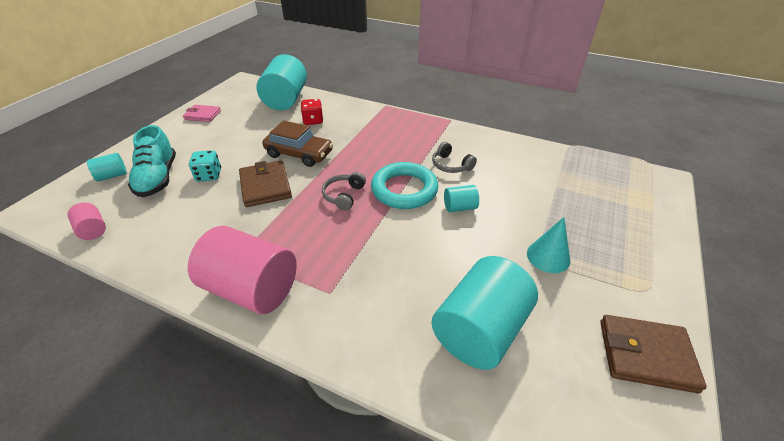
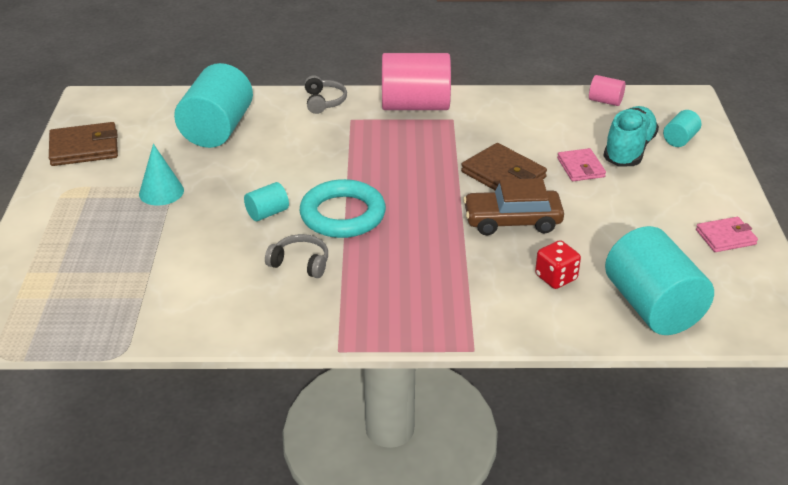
camera: 155 degrees right, 5 degrees down
turquoise shoe [128,125,176,197] -> turquoise shoe turned 60 degrees clockwise [604,106,659,167]
turquoise dice [189,150,221,181] -> pink wallet [557,148,606,181]
grey headphones [322,172,366,211] -> grey headphones moved to [304,75,347,114]

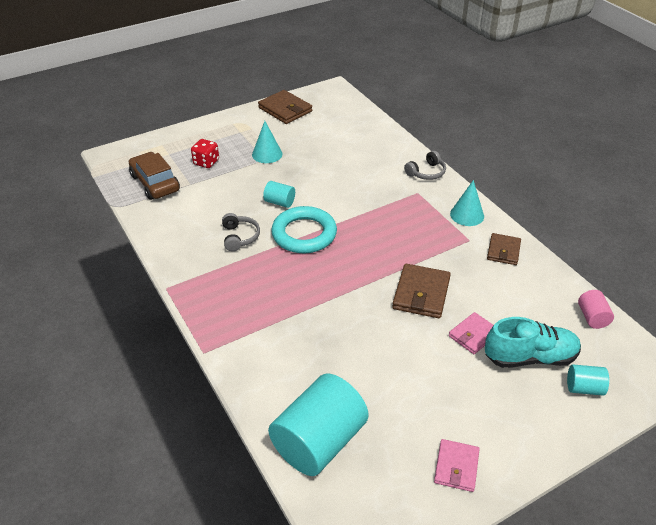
camera: 60 degrees right, 5 degrees up
turquoise cylinder [174,63,253,148] -> none
pink cylinder [382,53,451,110] -> turquoise cone [450,180,484,226]
brown car [463,178,564,235] -> brown car moved to [129,152,180,200]
red dice [535,240,581,289] -> red dice moved to [191,139,219,168]
pink wallet [696,217,758,252] -> pink wallet turned 60 degrees clockwise [434,439,480,492]
none -> brown wallet [487,233,521,265]

